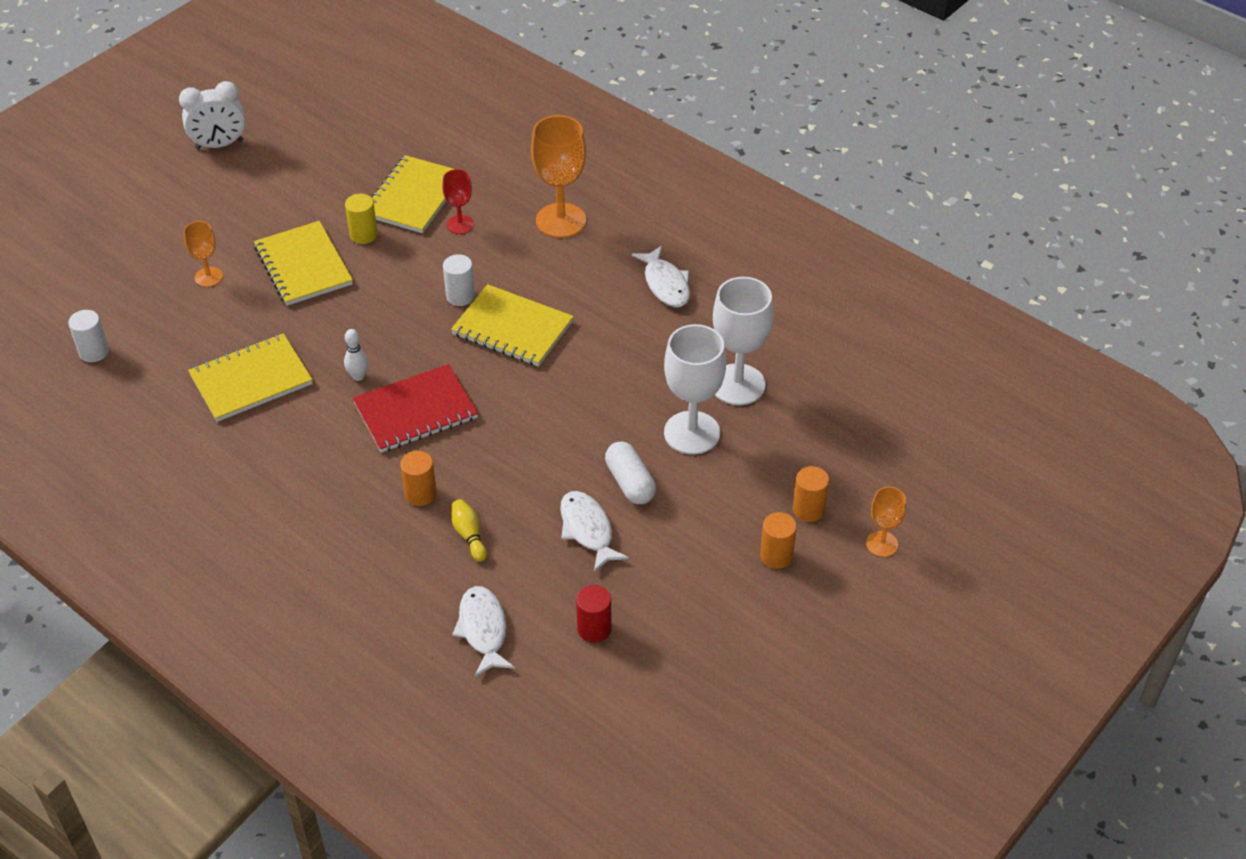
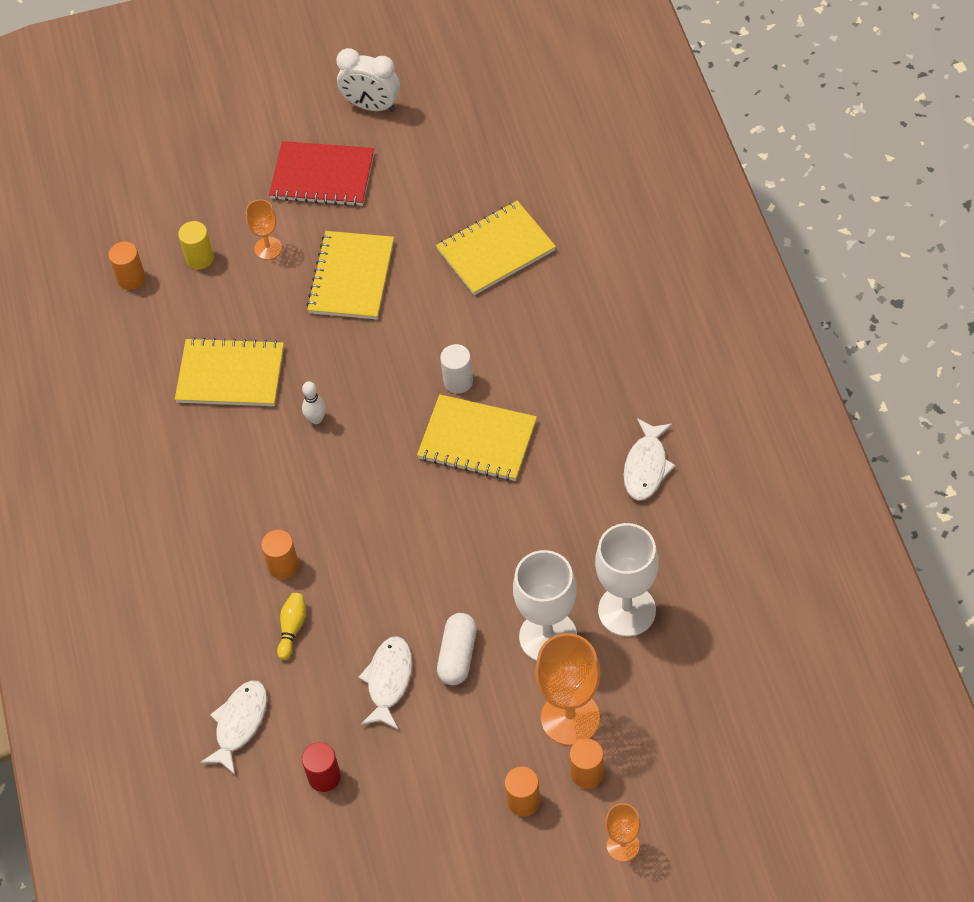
camera: 40 degrees right, 10 degrees up
white cylinder [68,310,109,362] -> orange cylinder [108,242,145,290]
yellow cylinder [345,194,378,244] -> yellow cylinder moved to [178,221,214,269]
red notebook [353,364,478,453] -> red notebook moved to [269,141,374,206]
red goblet [442,169,474,234] -> none
yellow notebook [451,284,574,367] -> yellow notebook turned 45 degrees counterclockwise [417,394,537,481]
orange goblet [531,115,586,238] -> orange goblet moved to [535,633,600,746]

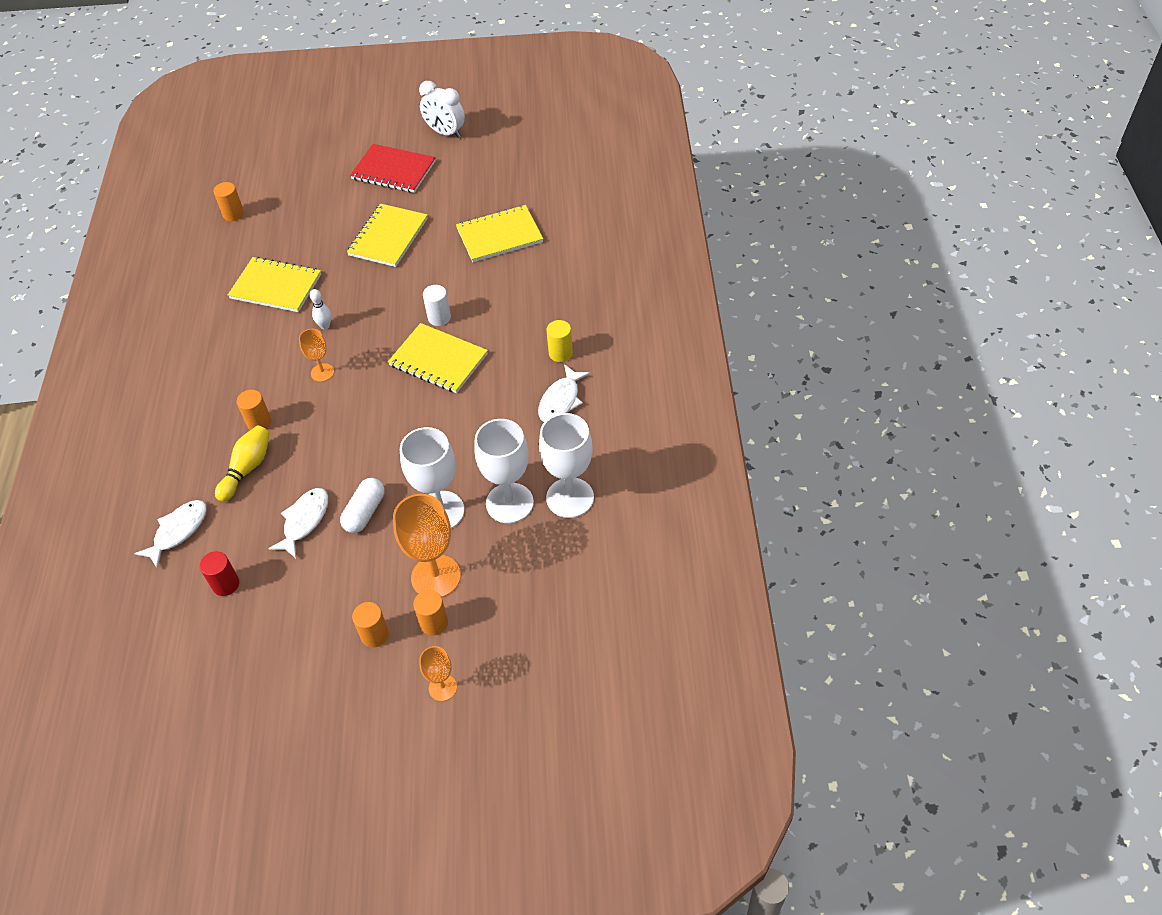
camera: 10 degrees right, 5 degrees down
yellow cylinder [178,221,214,269] -> yellow cylinder moved to [547,320,573,362]
orange goblet [246,199,282,260] -> orange goblet moved to [299,329,334,382]
yellow bowling pin [277,593,306,660] -> yellow bowling pin [215,426,270,502], size x1.53
none -> white goblet [539,413,594,518]

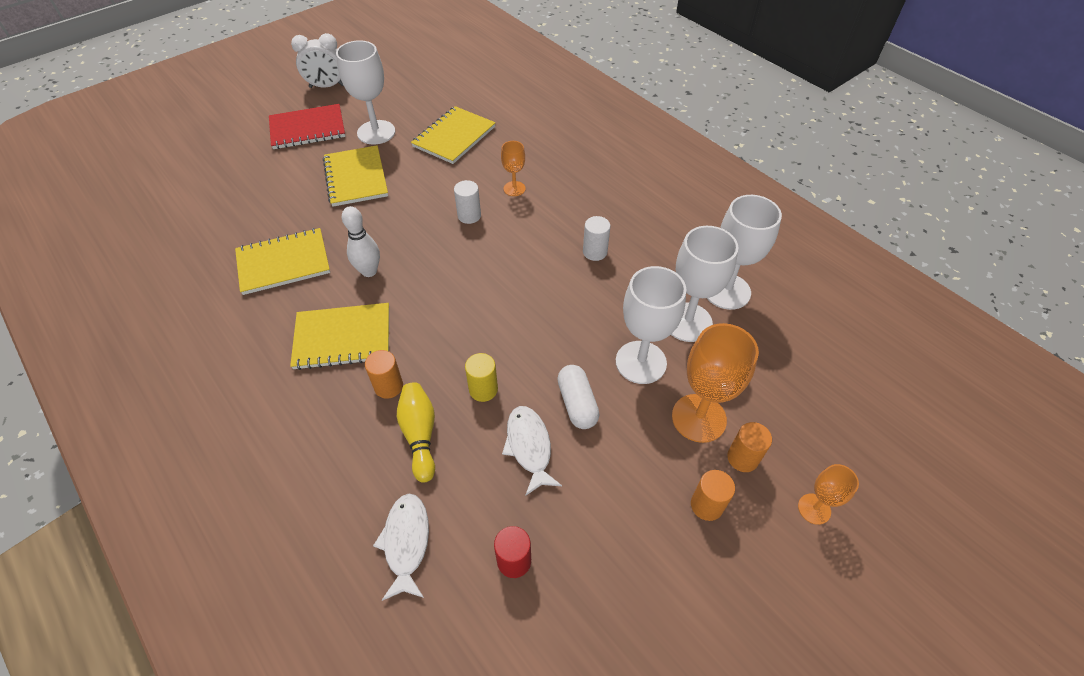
camera: 40 degrees left, 0 degrees up
orange cylinder [213,182,244,221] -> none
orange goblet [299,329,334,382] -> orange goblet moved to [501,141,525,196]
white bowling pin [310,289,332,330] -> white bowling pin [342,206,380,277], size x1.53
yellow notebook [388,323,488,393] -> yellow notebook moved to [290,303,389,370]
white fish [538,364,590,422] -> none
yellow cylinder [547,320,573,362] -> yellow cylinder moved to [465,353,498,402]
none -> white goblet [336,40,395,145]
none -> white cylinder [583,216,610,261]

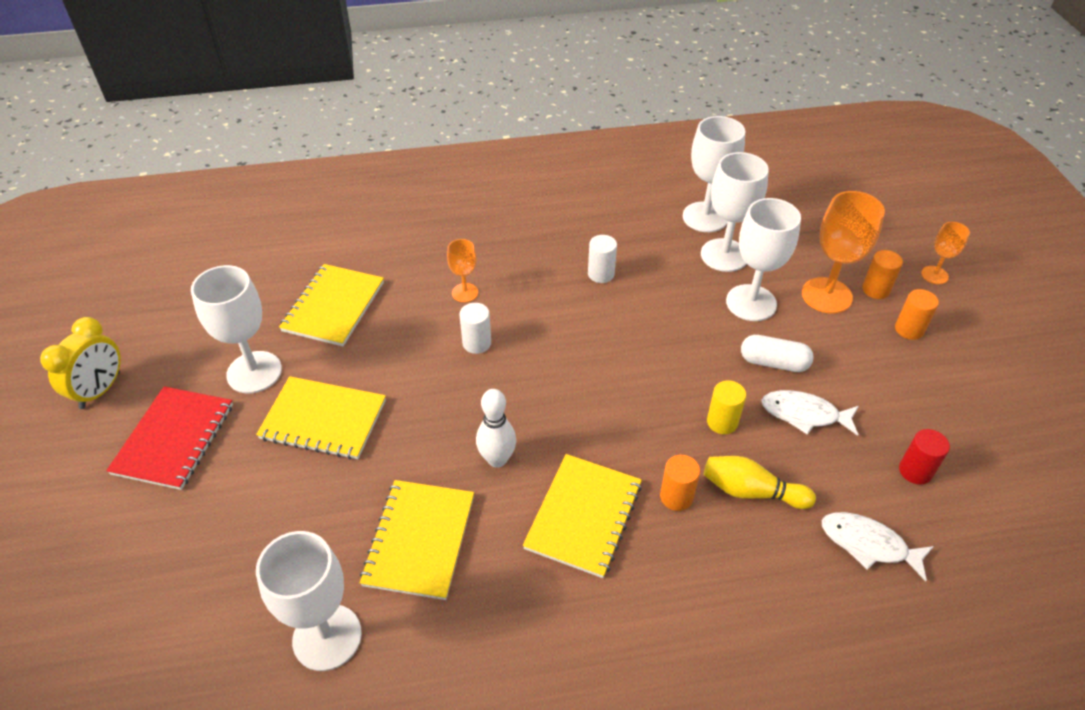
camera: 60 degrees left, 5 degrees down
white clock [291,33,343,88] -> yellow clock [40,317,121,409]
yellow notebook [411,106,496,164] -> yellow notebook turned 45 degrees clockwise [279,264,384,346]
none -> white goblet [256,531,362,671]

